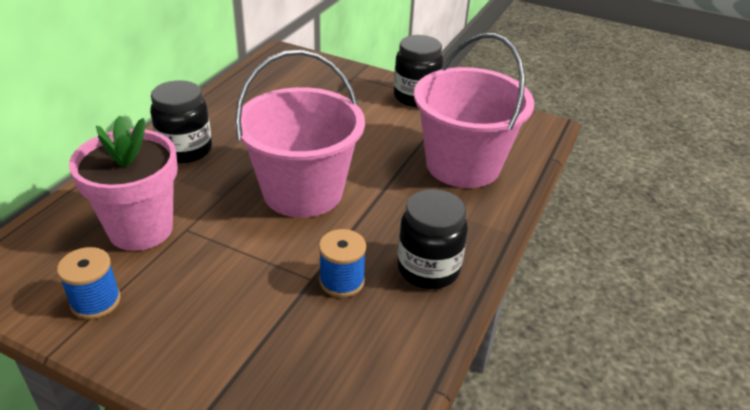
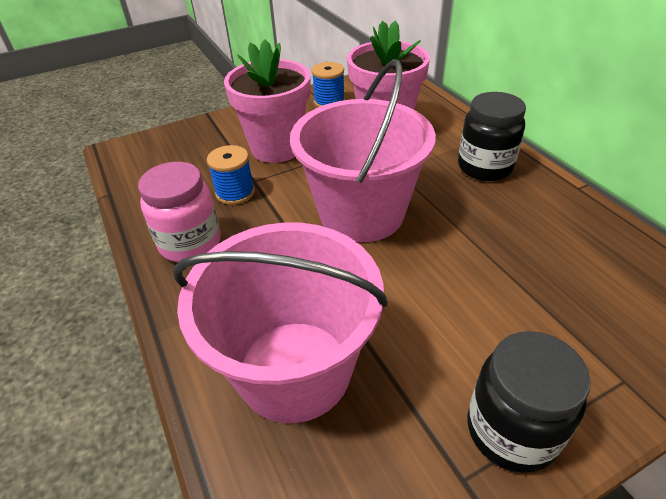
camera: 130 degrees right, 5 degrees up
black jar [397,189,468,289] -> pink jar [138,162,221,263]
none -> pink flower pot [224,40,311,163]

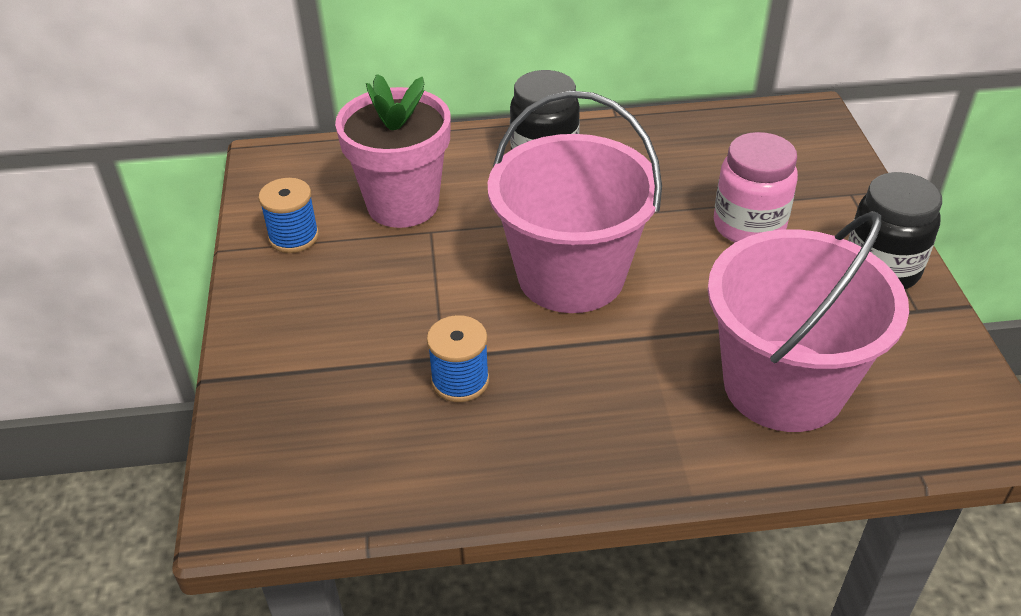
camera: 70 degrees left, 0 degrees up
pink jar [138,162,221,263] -> pink jar moved to [714,132,798,243]
pink flower pot [224,40,311,163] -> none

